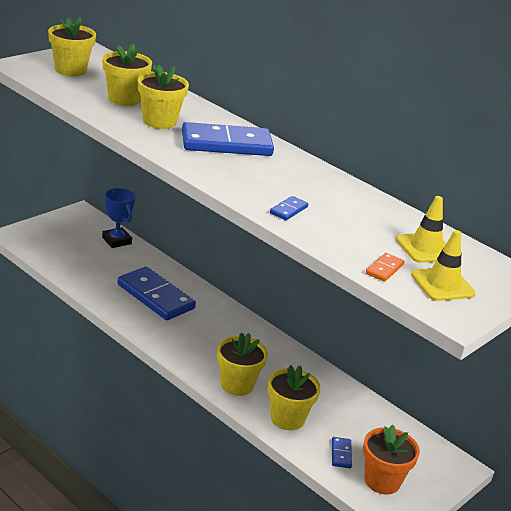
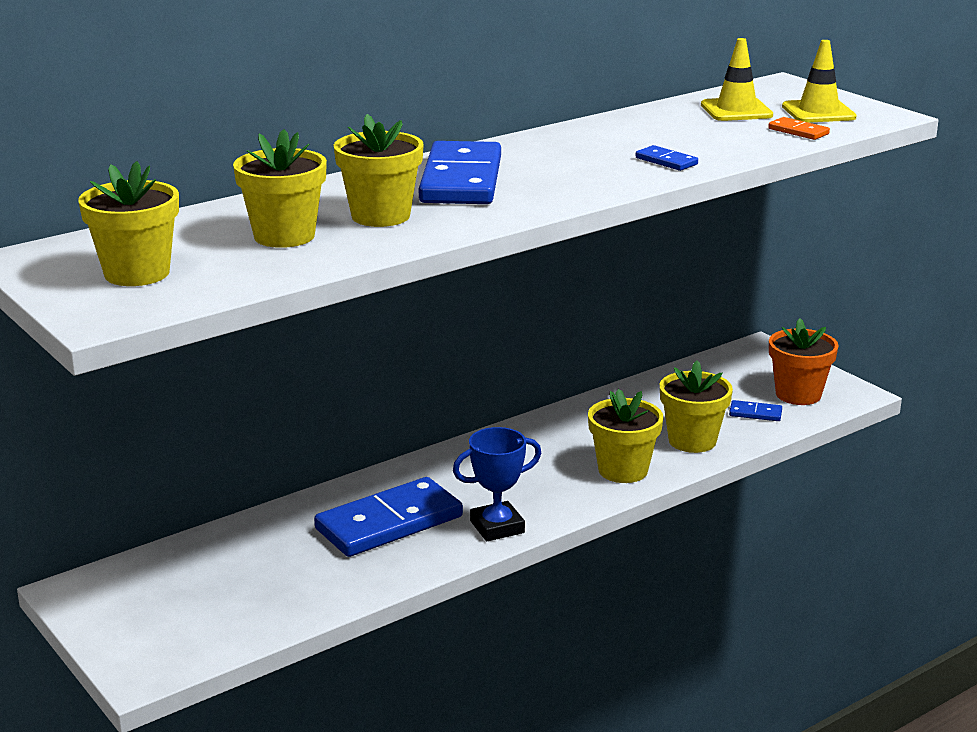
camera: 75 degrees left, 5 degrees down
blue trophy [102,188,135,248] -> blue trophy moved to [453,427,541,541]

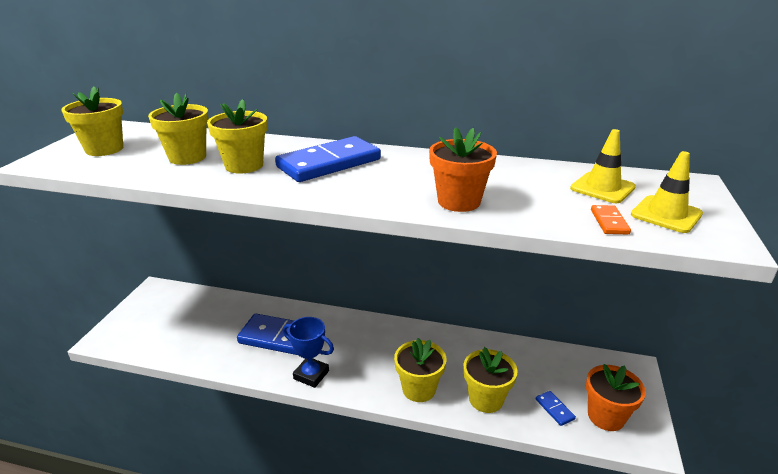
camera: 50 degrees right, 5 degrees up
blue domino [636,145,698,171] -> orange flower pot [429,127,497,212]

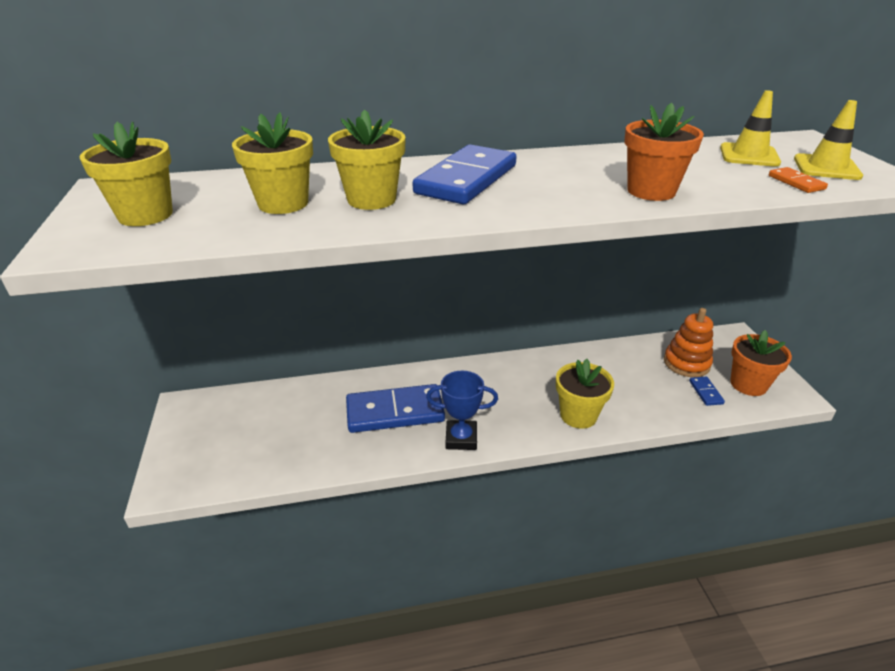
camera: 25 degrees left, 5 degrees up
yellow flower pot [463,347,518,413] -> none
blue domino [536,391,576,426] -> blue domino turned 45 degrees clockwise [689,377,725,406]
none -> orange stacking toy [664,308,713,377]

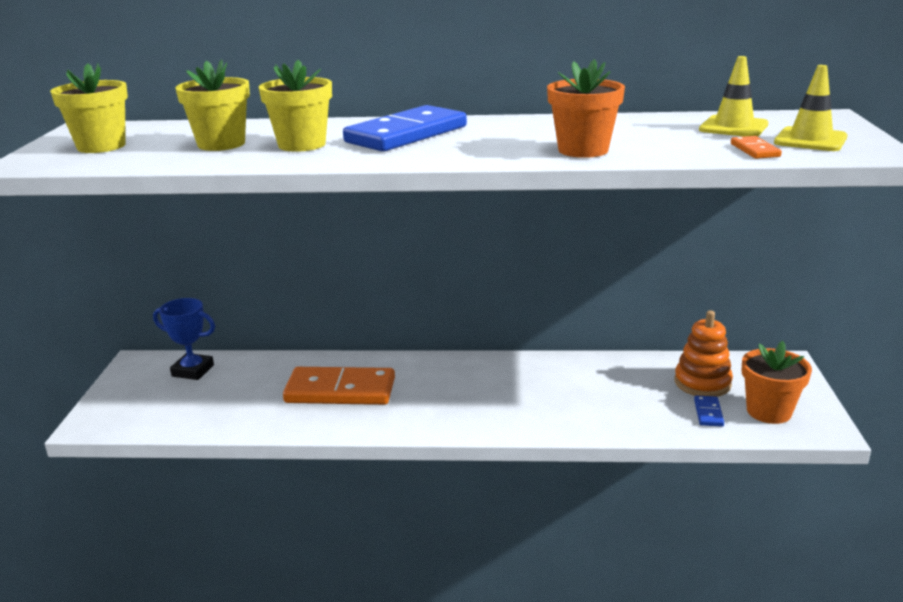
camera: 15 degrees right, 10 degrees down
blue domino [346,384,445,433] -> orange domino [283,367,395,405]
blue trophy [426,371,498,450] -> blue trophy moved to [153,298,215,380]
yellow flower pot [556,359,614,429] -> none

